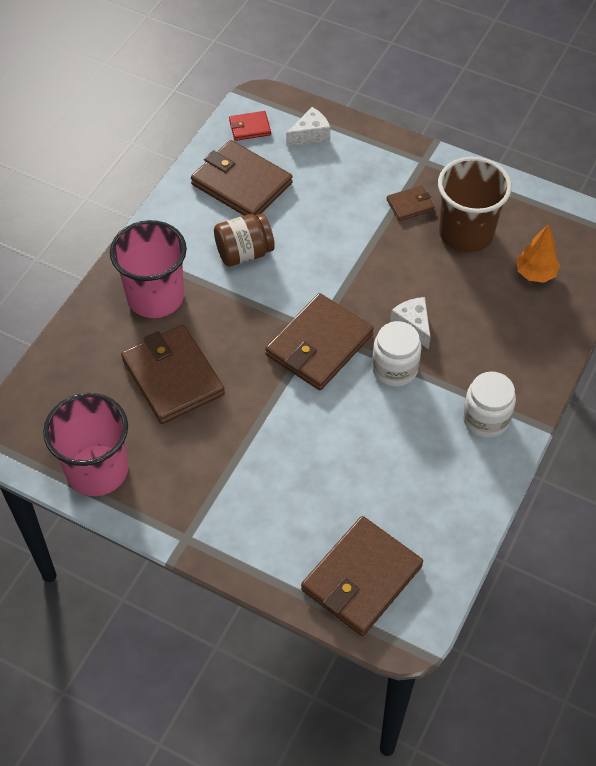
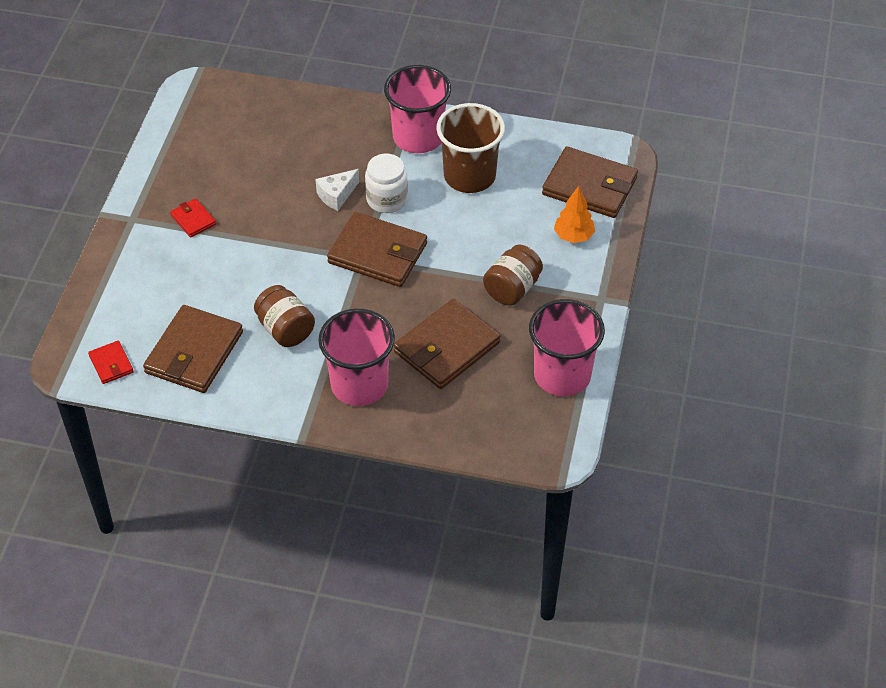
camera: 105 degrees left, 5 degrees down
white cheese [286,107,330,146] -> none
brown wallet [387,185,435,221] -> red wallet [170,198,216,238]
brown cup [438,157,512,253] -> brown cup moved to [436,103,505,193]
white jar [463,371,516,438] -> pink cup [384,65,451,153]
orange tree [516,224,560,283] -> orange tree moved to [554,186,595,243]
none -> brown jar [483,245,543,306]

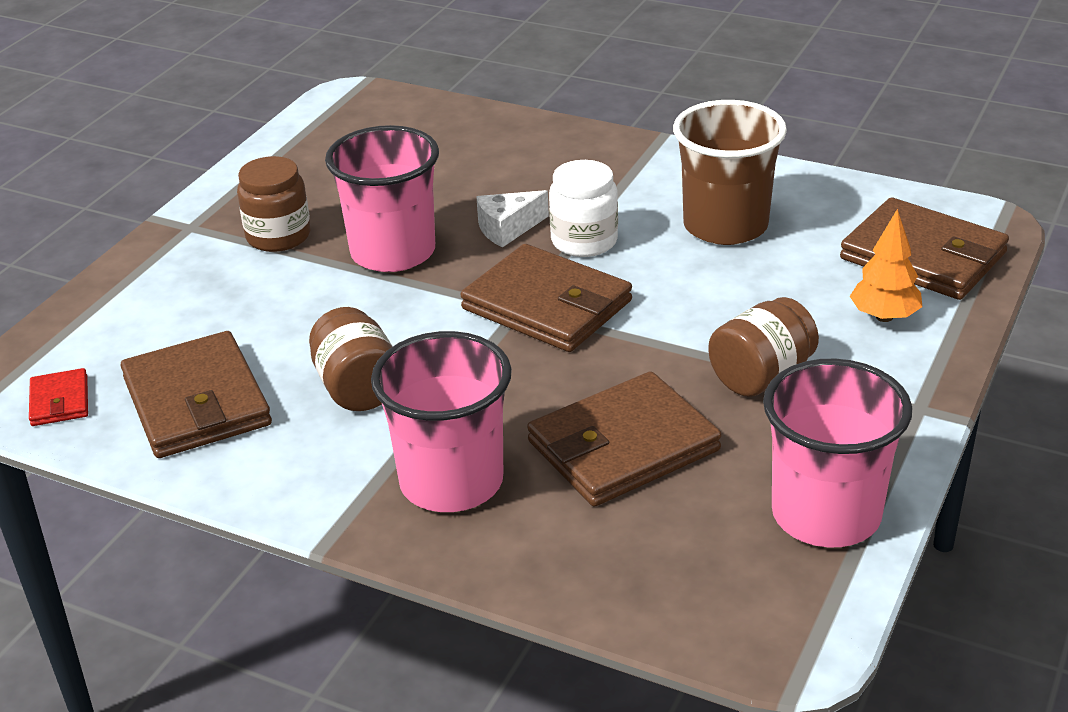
camera: 15 degrees right, 15 degrees down
brown wallet [143,305,243,393] -> brown wallet turned 60 degrees counterclockwise [120,331,272,458]
red wallet [170,198,216,238] -> brown jar [237,156,311,252]
pink cup [384,65,451,153] -> pink cup moved to [325,125,439,272]

